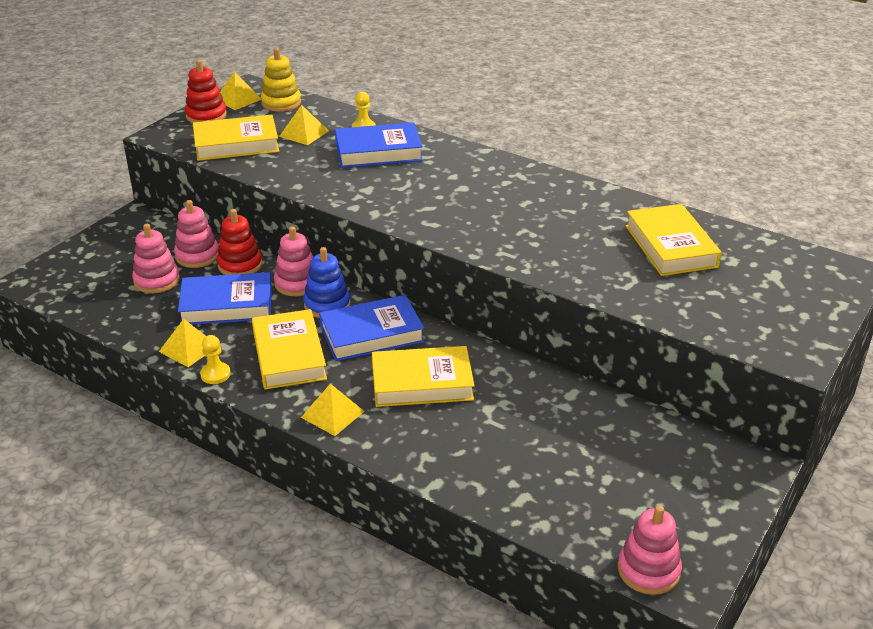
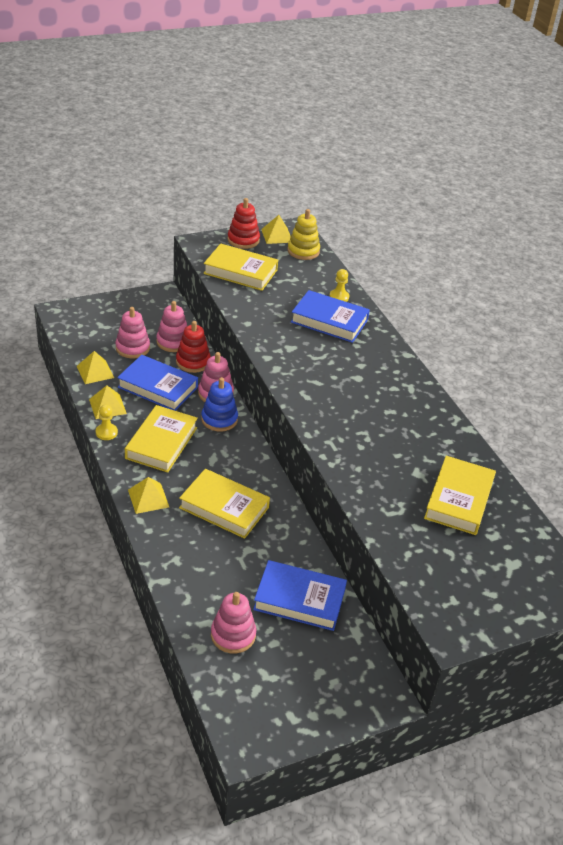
camera: 30 degrees right, 5 degrees up
yellow pyramid [279,105,328,145] -> yellow pyramid moved to [77,351,114,384]
blue book [319,295,424,361] -> blue book moved to [253,560,347,631]
pink stacking toy [618,505,682,595] -> pink stacking toy moved to [211,592,256,653]

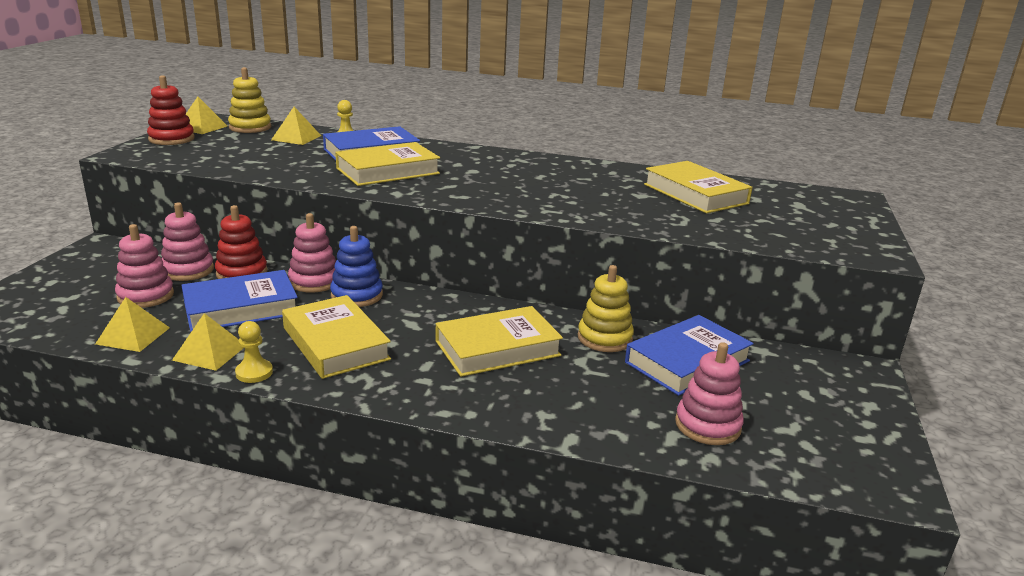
camera: 50 degrees left, 15 degrees down
yellow pyramid [128,477,169,514] -> yellow pyramid moved to [271,107,321,145]
yellow book [203,243,278,291] -> yellow book moved to [335,142,440,186]
none -> yellow stacking toy [578,265,634,352]

